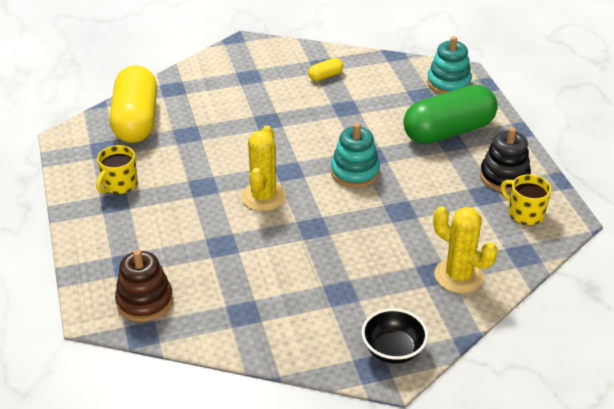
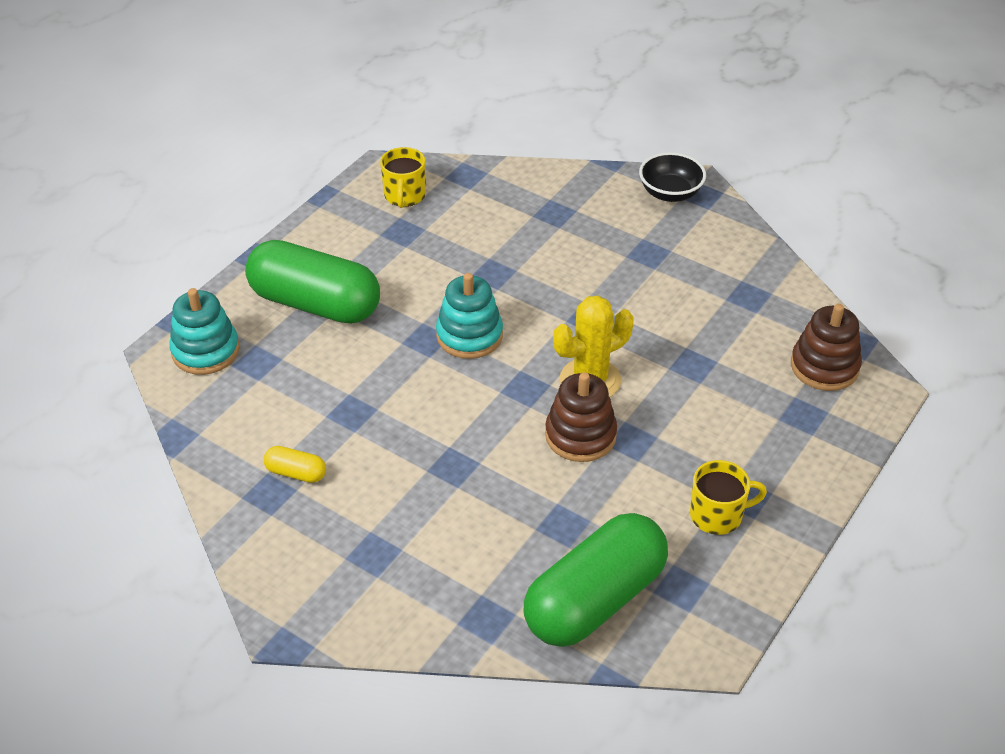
camera: 130 degrees left, 5 degrees up
yellow capsule [110,65,157,143] -> green capsule [524,513,668,647]
yellow cactus [433,206,497,293] -> none
black stacking toy [480,127,531,192] -> none
none -> brown stacking toy [545,372,617,462]

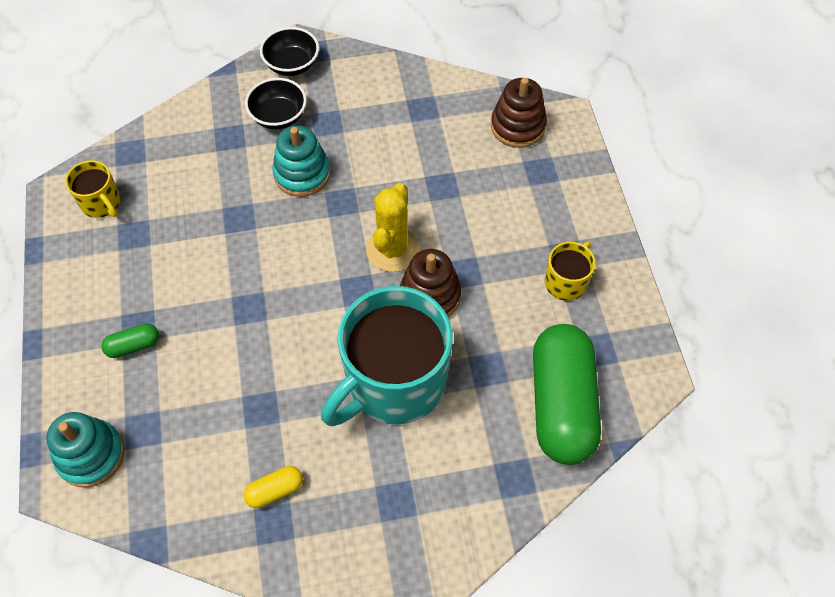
camera: 45 degrees left, 15 degrees up
green capsule [245,240,380,324] -> green capsule [101,323,159,358], size x0.41
turquoise stacking toy [436,273,503,359] -> turquoise stacking toy moved to [272,126,331,197]
none -> black bowl [245,78,307,129]
none -> turquoise mug [321,286,453,426]

